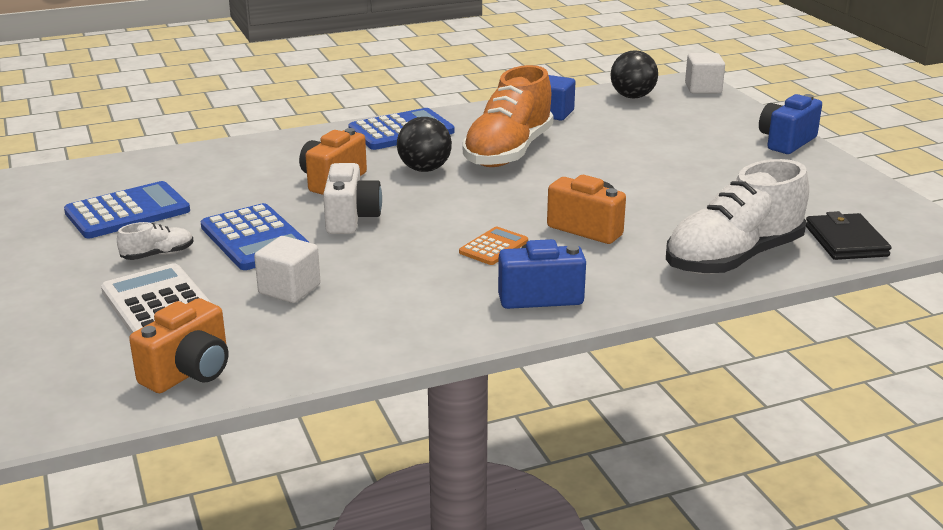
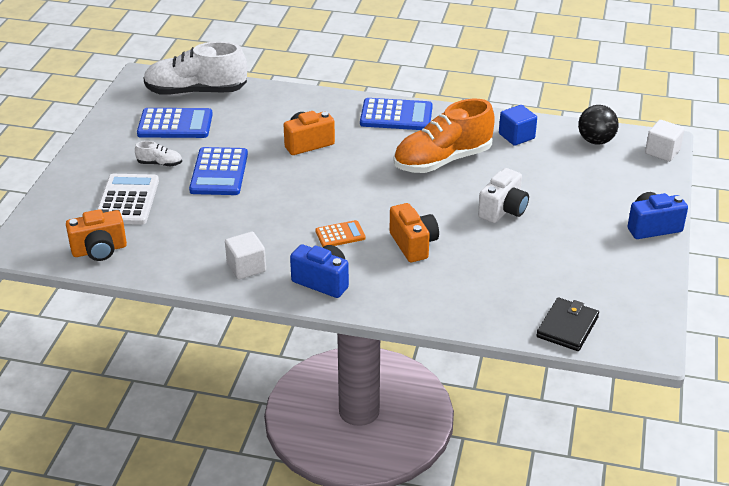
camera: 35 degrees right, 10 degrees up
white cube [254,236,321,303] -> white cube moved to [225,232,266,279]
white camera [323,163,382,234] -> white camera moved to [478,168,529,223]
black ball [397,117,452,172] -> none
white shoe [666,159,809,275] -> white shoe moved to [143,41,247,96]

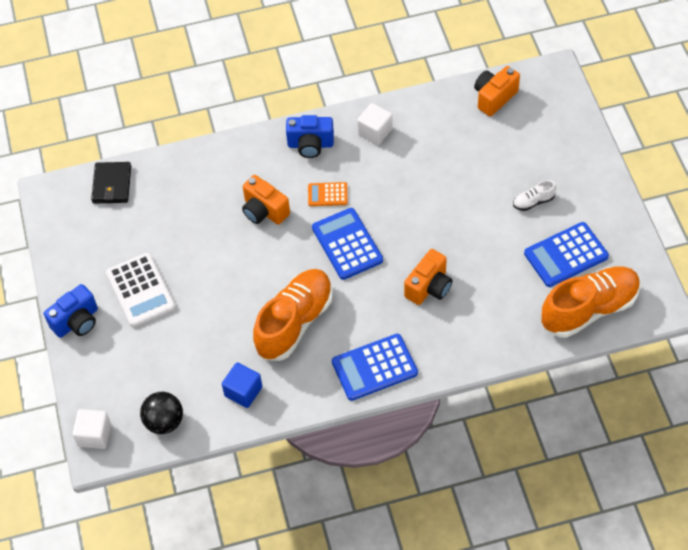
camera: 155 degrees right, 20 degrees up
white calculator [97,174,159,225] -> white calculator moved to [106,253,176,327]
white shoe [143,41,247,96] -> orange shoe [541,267,641,338]
blue calculator [189,147,248,195] -> blue calculator moved to [312,208,383,280]
orange calculator [315,220,366,247] -> orange calculator turned 45 degrees clockwise [308,182,348,206]
white camera [478,168,529,223] -> none

